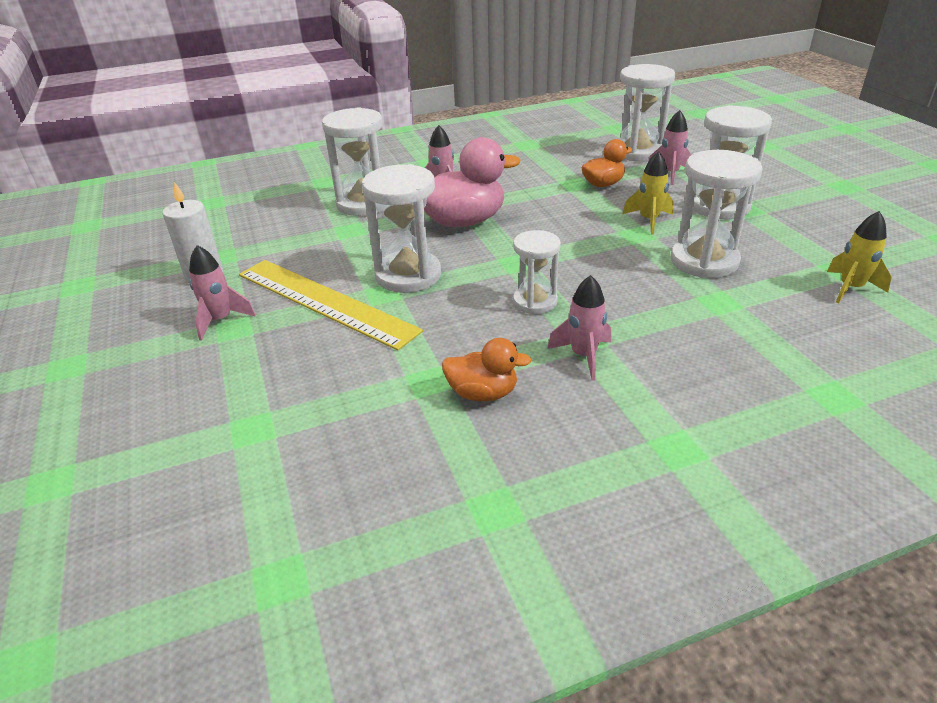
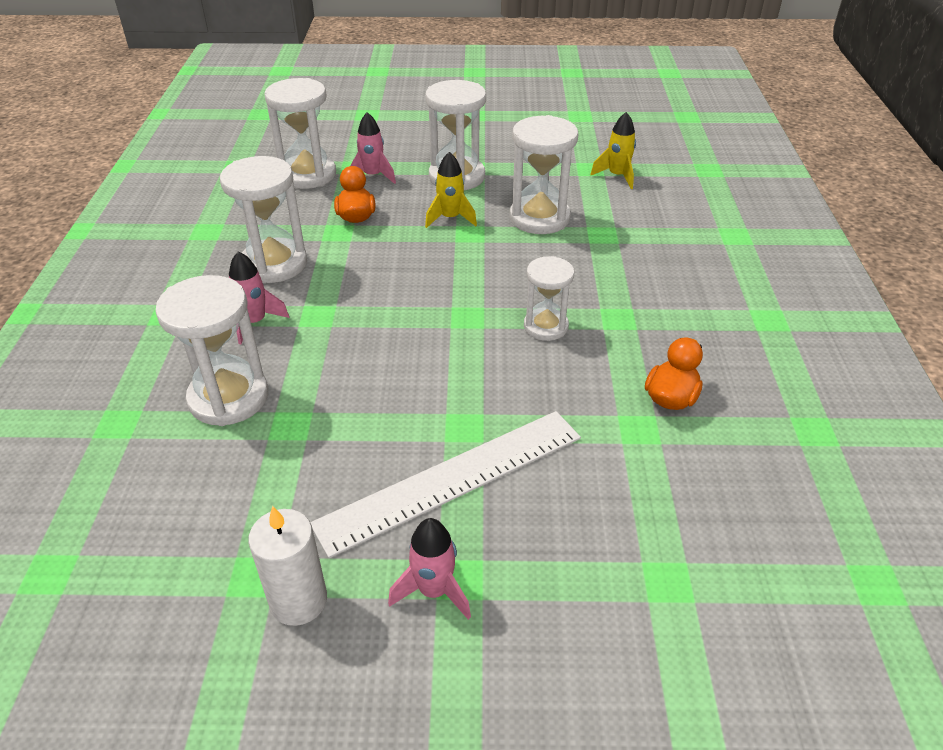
camera: 70 degrees left, 5 degrees up
yellow ruler [239,260,423,351] -> white ruler [310,411,581,558]
white hourglass [362,164,441,293] -> white hourglass moved to [220,156,307,283]
pink duck [424,137,520,227] -> none
pink rocket [547,275,611,380] -> none

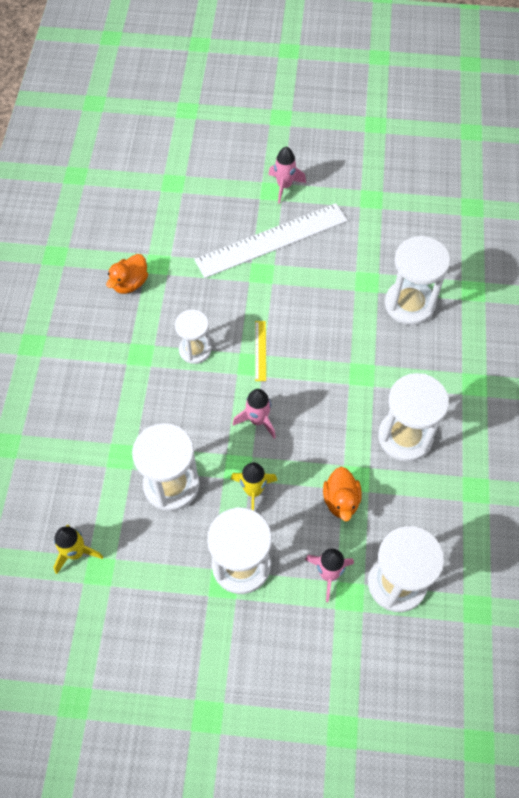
camera: 175 degrees left, 20 degrees up
pink rocket [229,251,289,344] -> pink rocket moved to [233,389,276,439]
white candle [248,506,327,626] -> none
none -> yellow ruler [255,321,266,381]

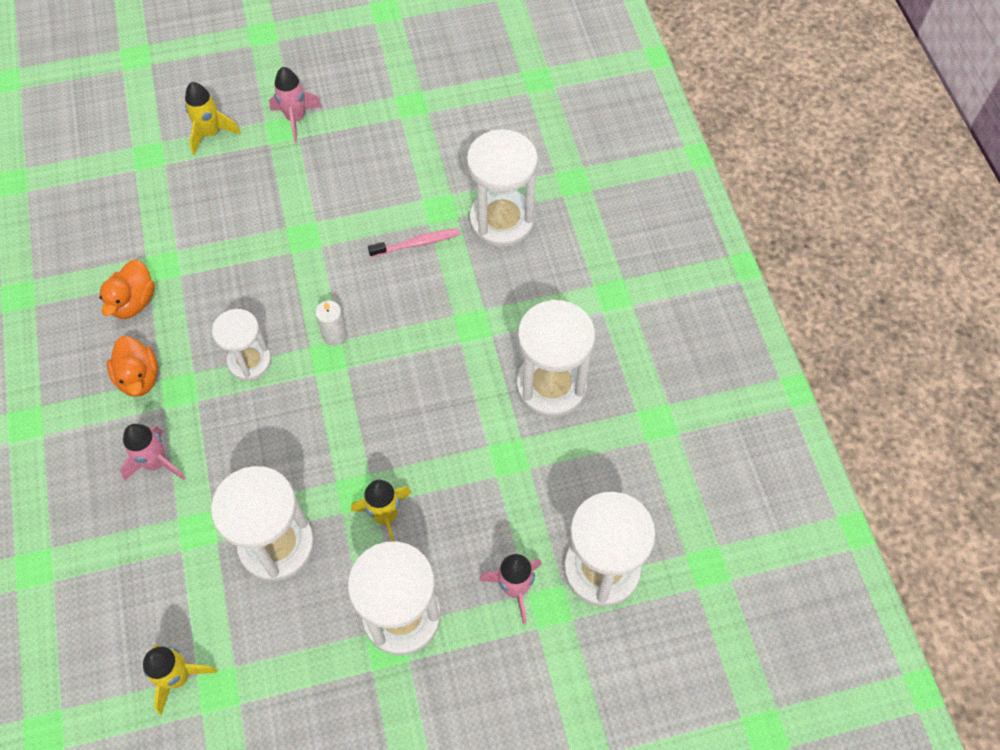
camera: 20 degrees left, 0 degrees up
white ruler [194,203,348,278] -> none
pink rocket [233,389,276,439] -> pink rocket moved to [120,424,186,481]
yellow ruler [255,321,266,381] -> white candle [315,301,347,346]
orange duck [323,467,362,521] -> orange duck moved to [107,336,158,397]
none -> yellow rocket [185,82,241,155]
none -> pink toothbrush [368,228,460,257]

